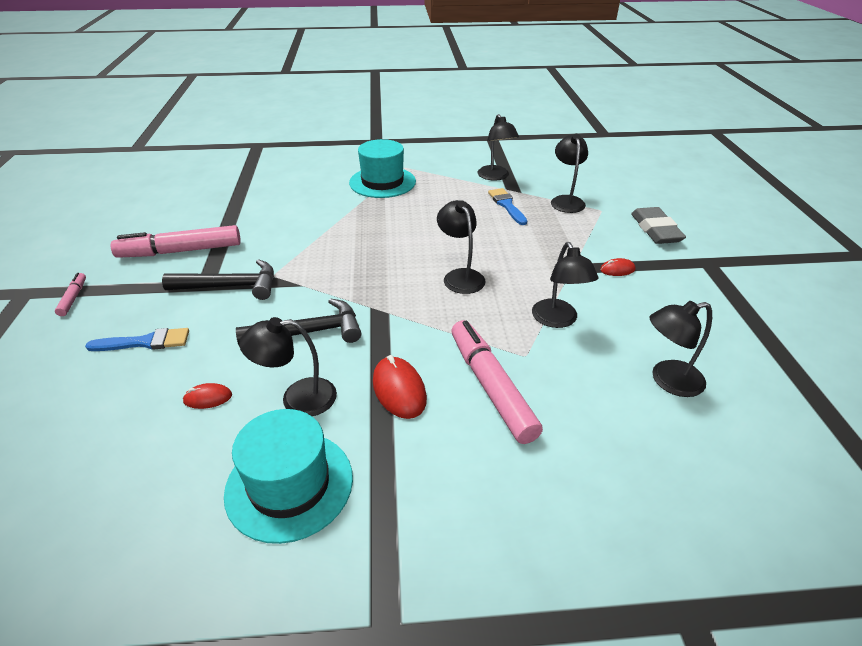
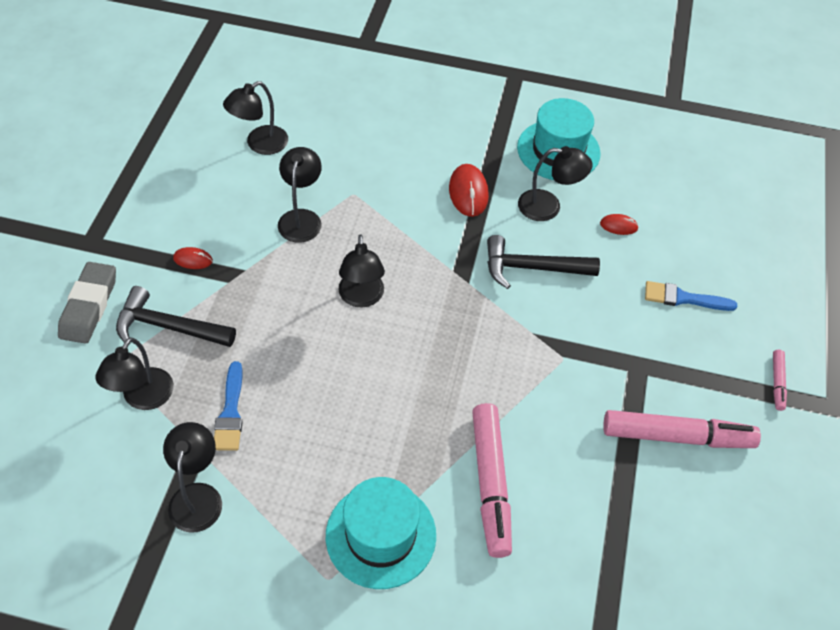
camera: 165 degrees left, 15 degrees up
black hammer [162,259,274,300] -> black hammer moved to [116,286,236,347]
pink marker [451,320,543,444] -> pink marker moved to [472,403,512,558]
black lamp [649,301,712,397] -> black lamp turned 135 degrees clockwise [223,81,288,155]

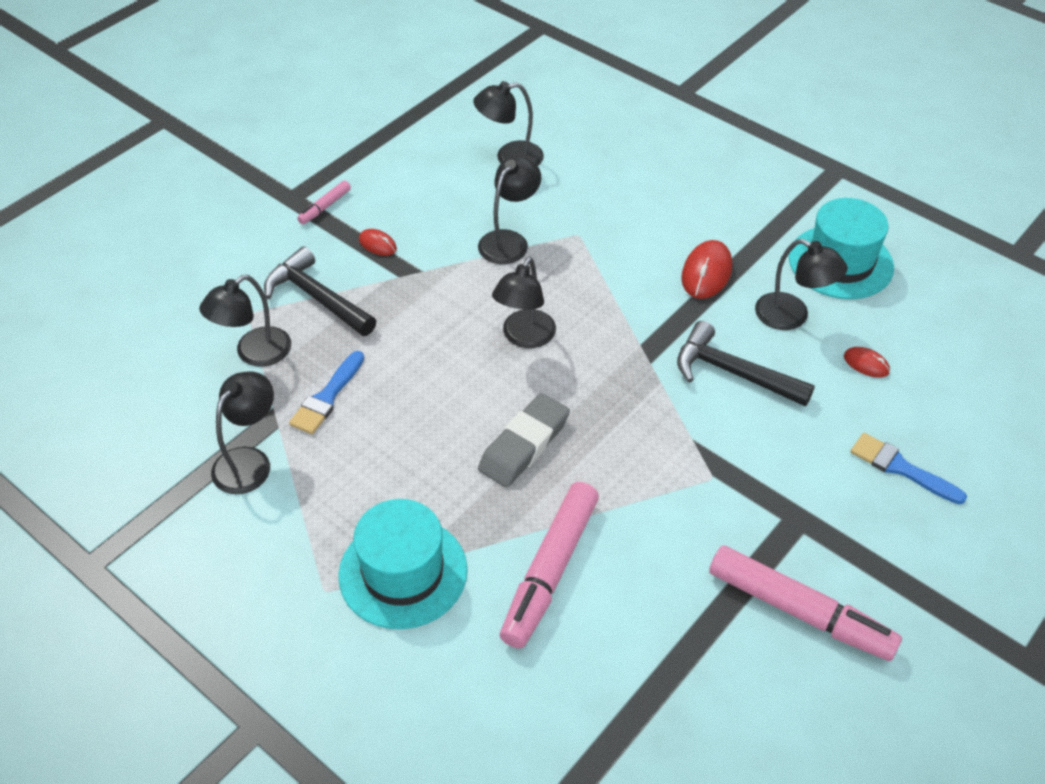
camera: 30 degrees right, 5 degrees down
grey eraser [58,262,116,344] -> grey eraser moved to [478,393,570,488]
pink marker [773,350,787,411] -> pink marker moved to [297,181,351,225]

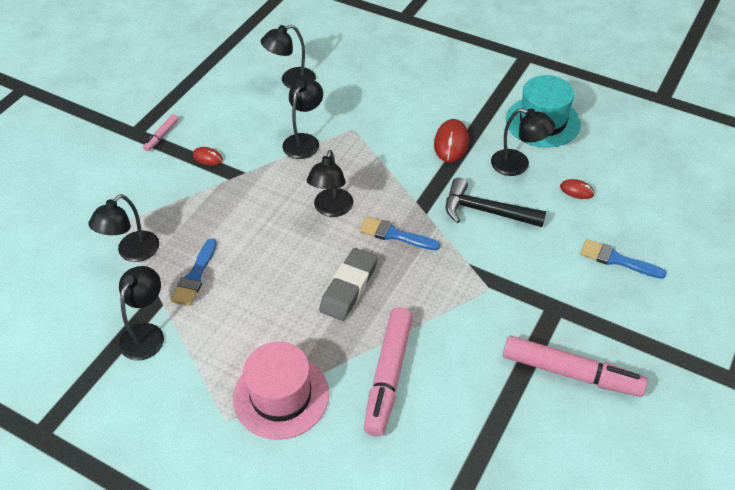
camera: 10 degrees left, 0 degrees up
black hammer [264,246,376,336] -> none
turquoise hat [338,499,467,629] -> pink hat [233,342,329,440]
none -> blue brush [359,217,440,250]

